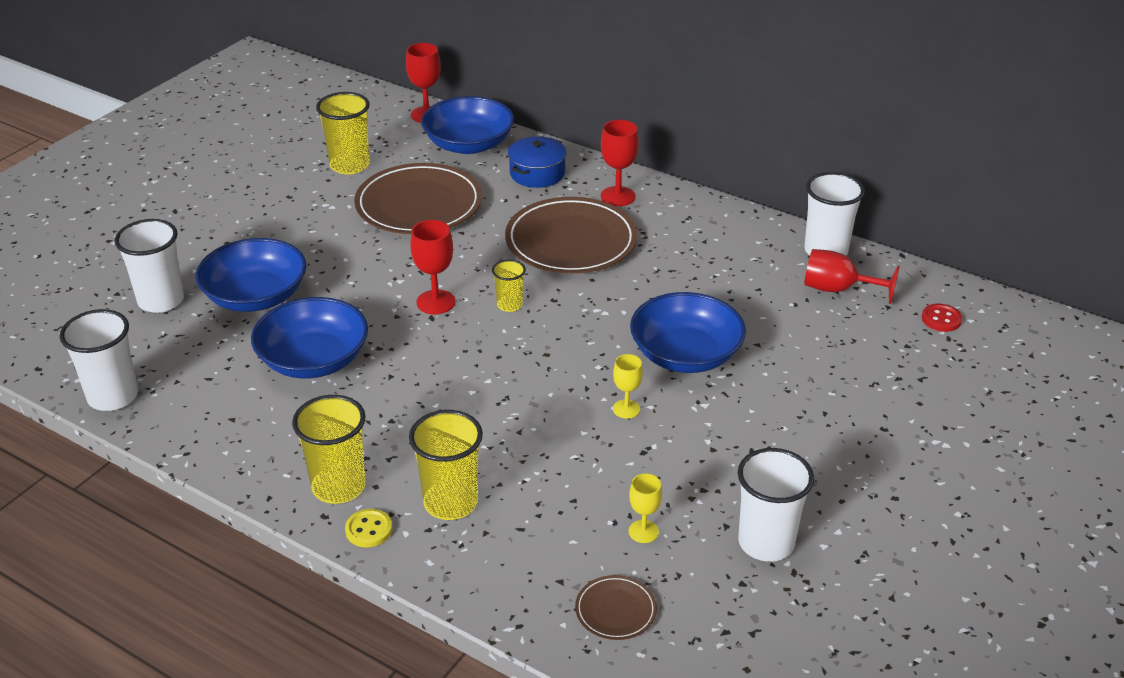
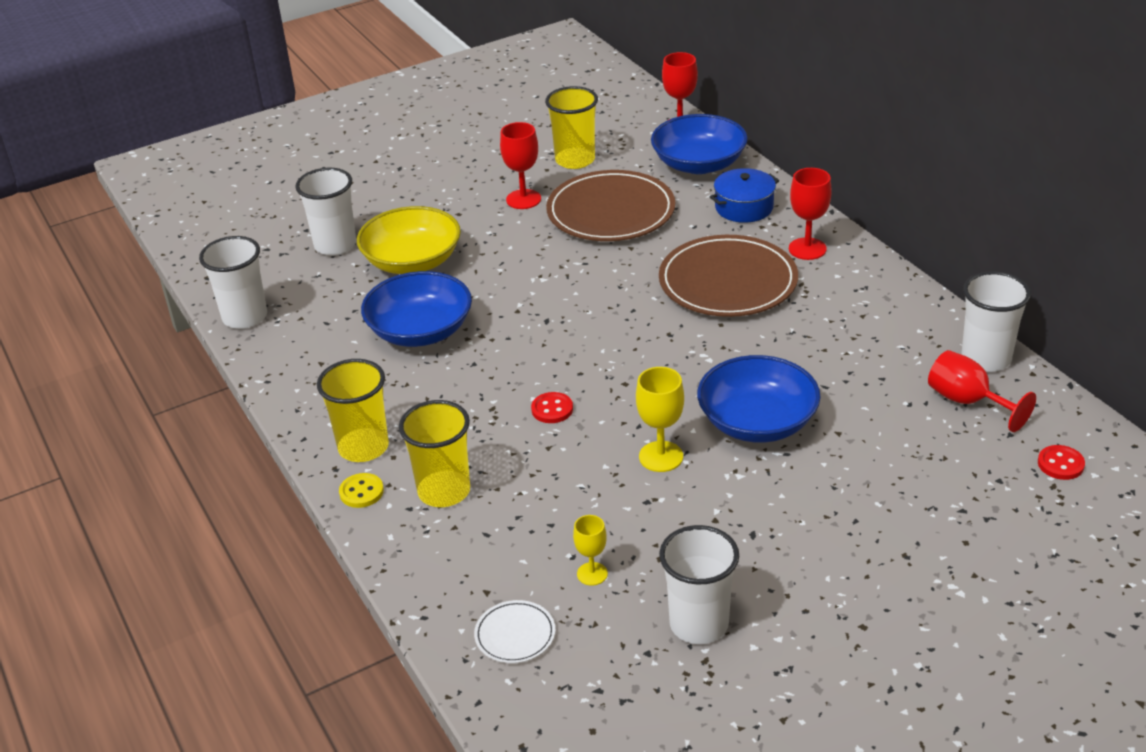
camera: 30 degrees right, 0 degrees up
blue bowl [196,238,306,312] -> yellow bowl [357,206,461,274]
red goblet [410,220,455,314] -> red goblet moved to [500,122,541,209]
yellow cup [492,260,526,312] -> none
brown plate [575,575,657,640] -> white plate [474,600,556,663]
yellow goblet [613,354,643,419] -> yellow goblet [636,367,684,472], size x1.57
none -> red button [531,392,573,423]

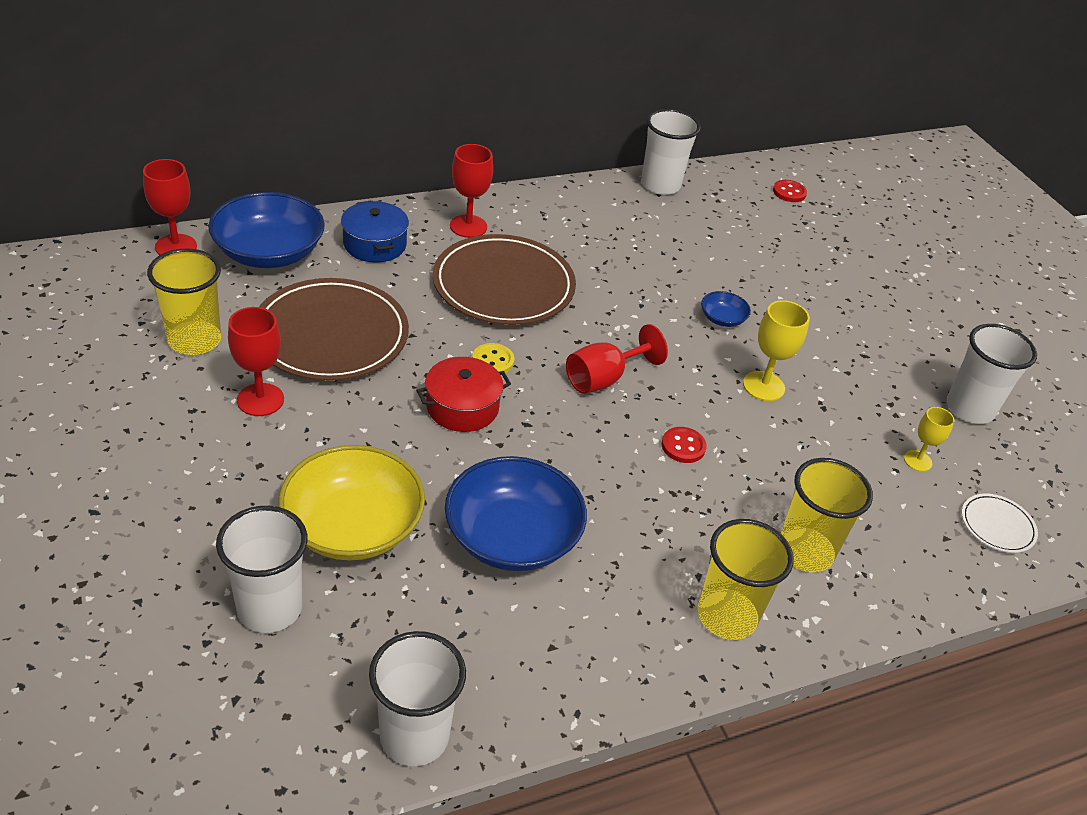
camera: 90 degrees left, 5 degrees up
yellow button [339,473,384,508] -> yellow button moved to [472,343,515,374]
blue bowl [697,355,821,443] -> blue bowl [701,291,751,327], size x0.45
red goblet [928,350,1036,432] -> red goblet moved to [566,324,668,394]
none -> red pot [416,357,511,432]

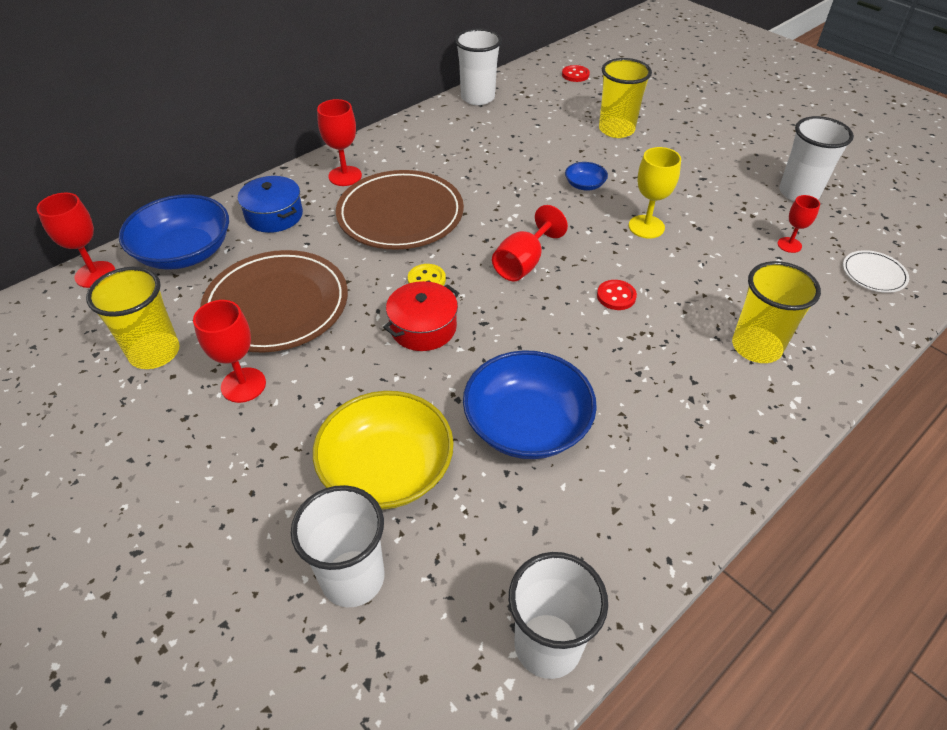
camera: 15 degrees left, 5 degrees up
yellow cup [698,519,794,640] -> yellow cup moved to [599,58,652,138]
yellow goblet [904,407,955,472] -> red goblet [777,195,820,253]

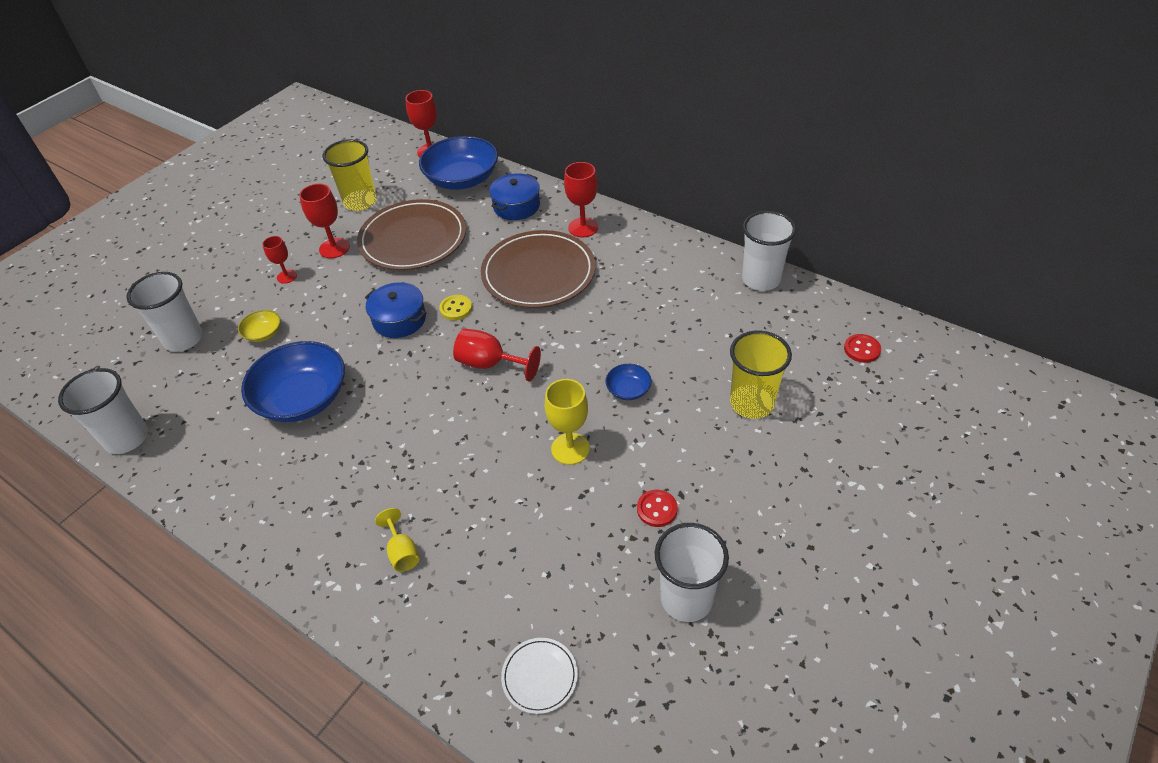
camera: 80 degrees right, 0 degrees up
yellow bowl [313,391,454,510] -> yellow bowl [238,310,281,342], size x0.45
red pot [383,281,459,351] -> blue pot [365,282,426,338]
red button [597,280,637,310] -> red button moved to [637,490,678,527]
yellow cup [732,261,821,363] -> yellow goblet [375,508,419,572]
red goblet [777,195,820,253] -> red goblet moved to [262,236,297,284]

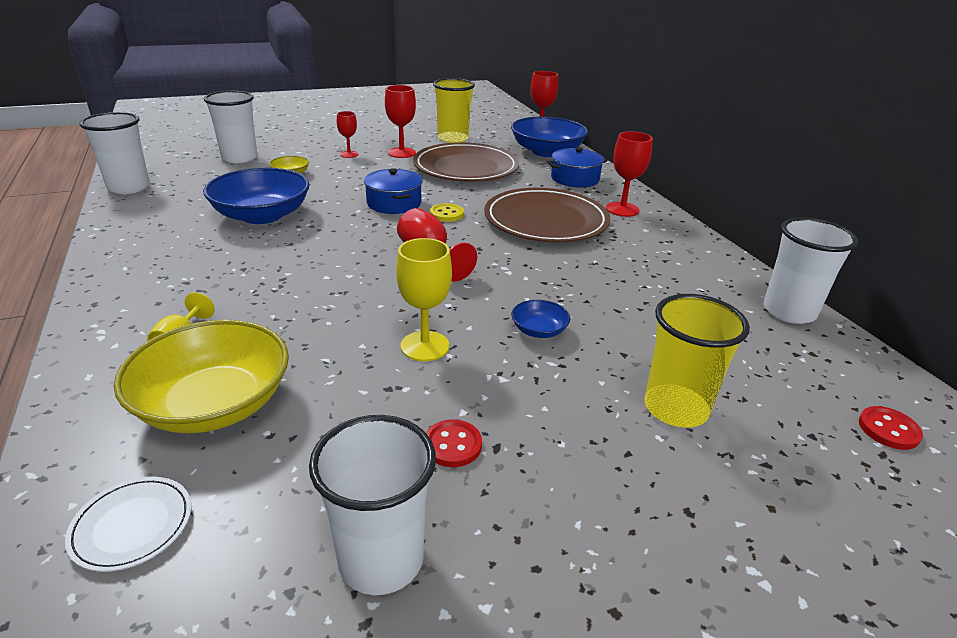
camera: 30 degrees right, 15 degrees down
none -> yellow bowl [114,320,289,434]

